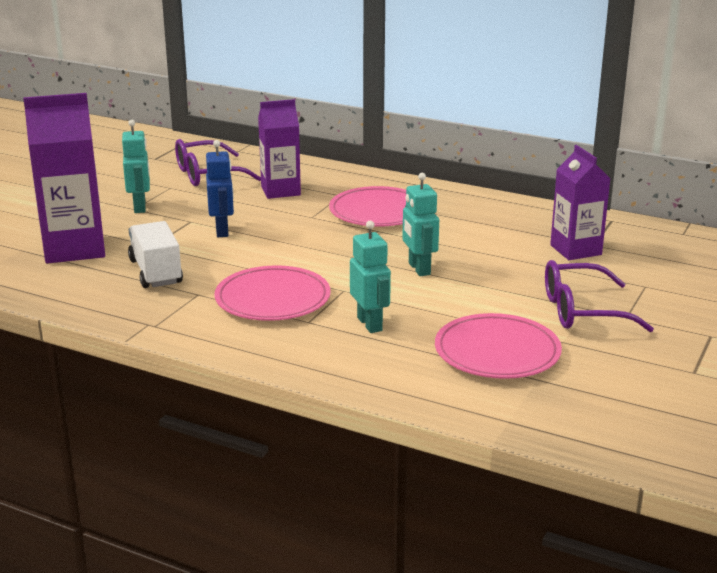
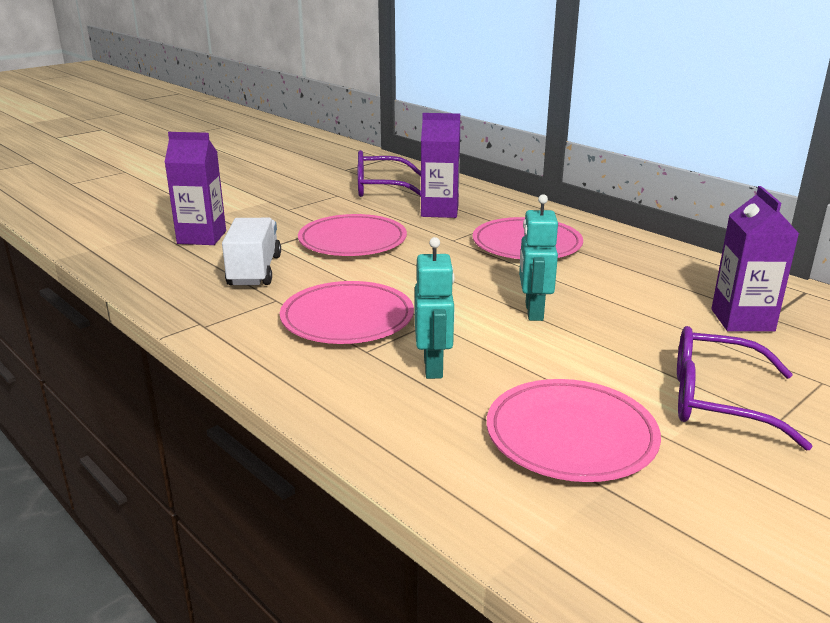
camera: 20 degrees right, 0 degrees up
purple carton [23,93,105,264] -> purple carton [164,132,226,245], size x0.66
turquoise robot [122,120,150,213] -> none
blue robot [206,140,234,237] -> pink plate [298,214,407,256]

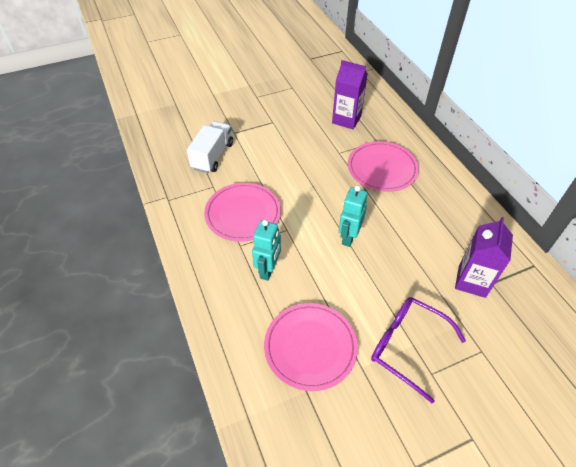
camera: 20 degrees right, 25 degrees up
purple carton [164,132,226,245] -> none
pink plate [298,214,407,256] -> none
purple glasses [358,150,421,197] -> none

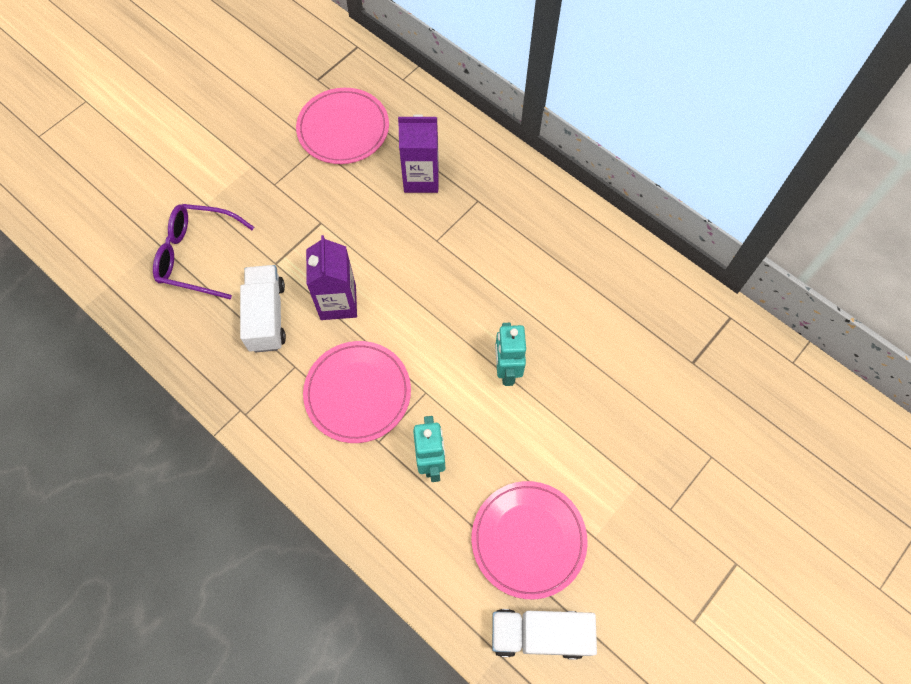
camera: 25 degrees left, 15 degrees up
pink plate [348,141,419,192] -> pink plate moved to [296,88,389,164]
purple glasses [371,297,466,403] -> purple glasses moved to [153,204,254,299]
purple carton [455,217,513,298] -> purple carton moved to [306,235,357,320]
none -> white truck [492,609,597,660]

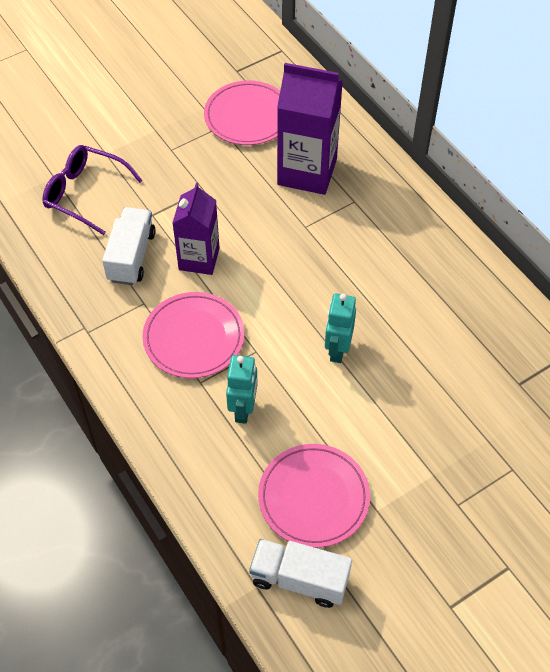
camera: 15 degrees right, 10 degrees down
purple carton [398,114,439,193] -> purple carton [277,63,343,195], size x1.52

